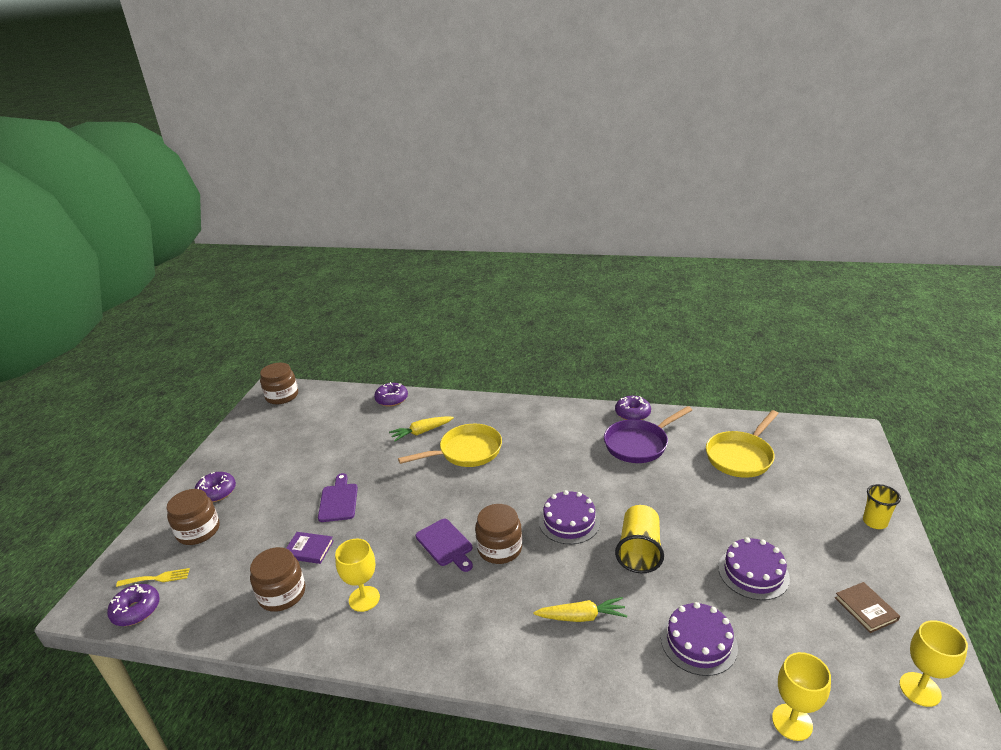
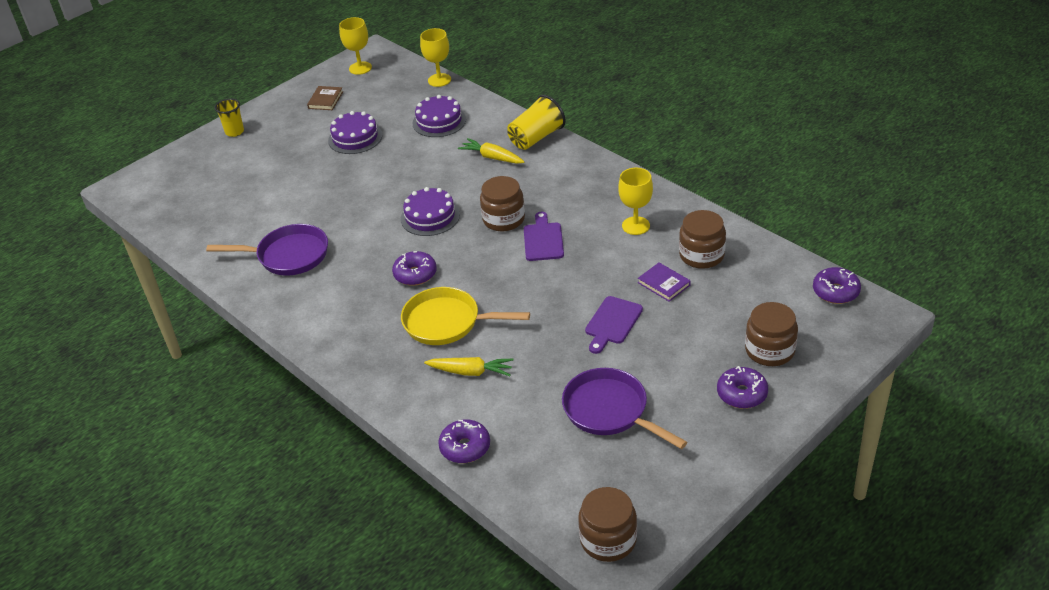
camera: 145 degrees left, 10 degrees up
yellow fork [116,568,190,587] -> none
purple donut [615,396,651,420] -> purple donut moved to [392,251,437,286]
yellow cup [615,505,664,573] -> yellow cup moved to [507,95,566,150]
yellow pan [706,410,779,478] -> none
none -> purple pan [562,368,687,449]

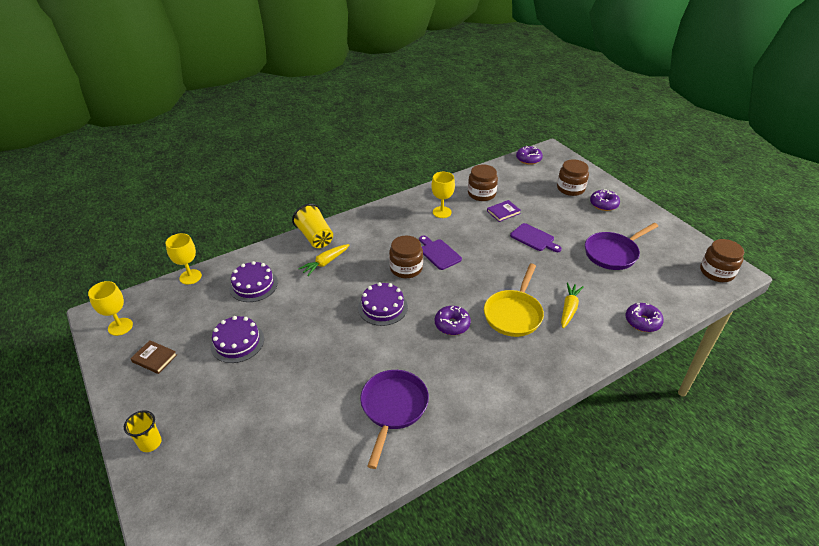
camera: 80 degrees left, 0 degrees up
purple cutting board [524,212,564,261] -> purple cutting board turned 45 degrees clockwise [419,235,462,270]

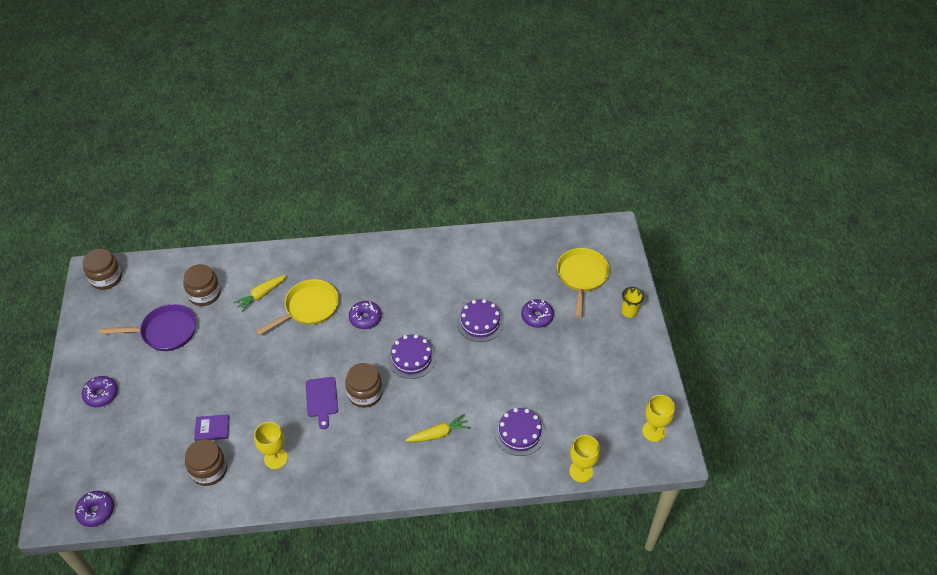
camera: 155 degrees left, 10 degrees up
brown book [130,340,177,374] -> none
purple cake [210,316,264,363] -> purple cake moved to [457,299,504,342]
yellow cup [292,204,333,248] -> none
purple pan [360,370,429,469] -> none
purple cutting board [510,223,562,252] -> none
brown jar [557,159,589,196] -> brown jar moved to [183,264,221,306]
purple donut [626,303,664,332] -> purple donut moved to [521,299,554,328]
none -> yellow pan [557,248,610,318]

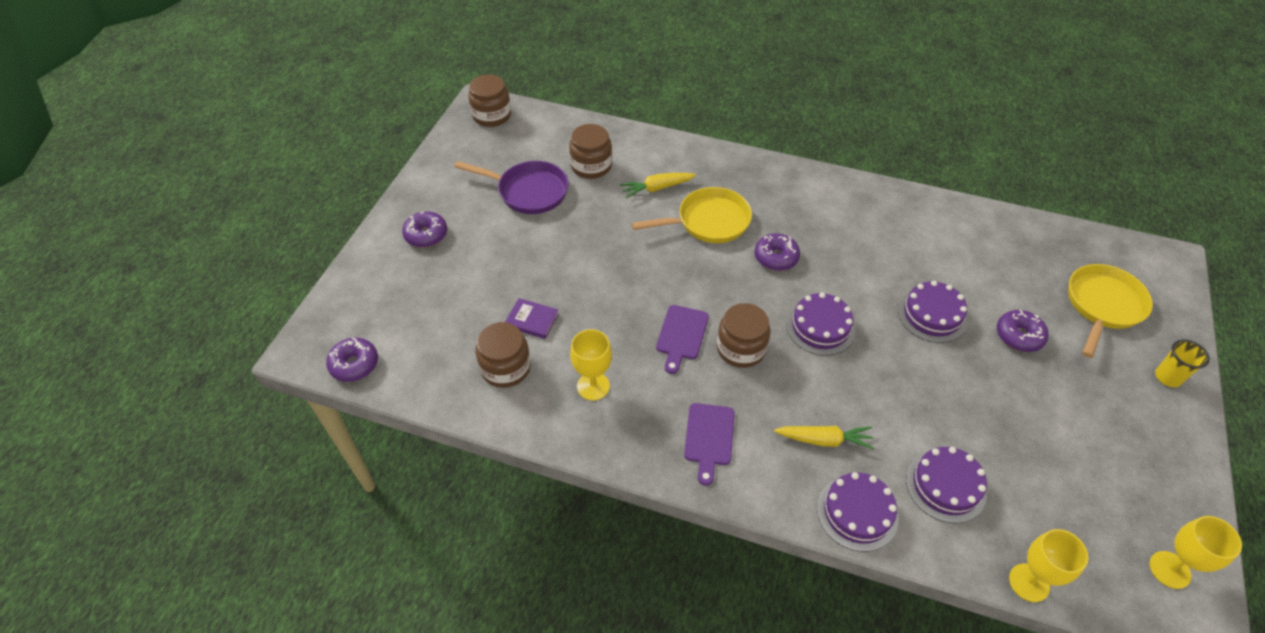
camera: 25 degrees right, 0 degrees up
none -> purple cutting board [684,403,735,486]
none -> purple cake [817,472,898,552]

